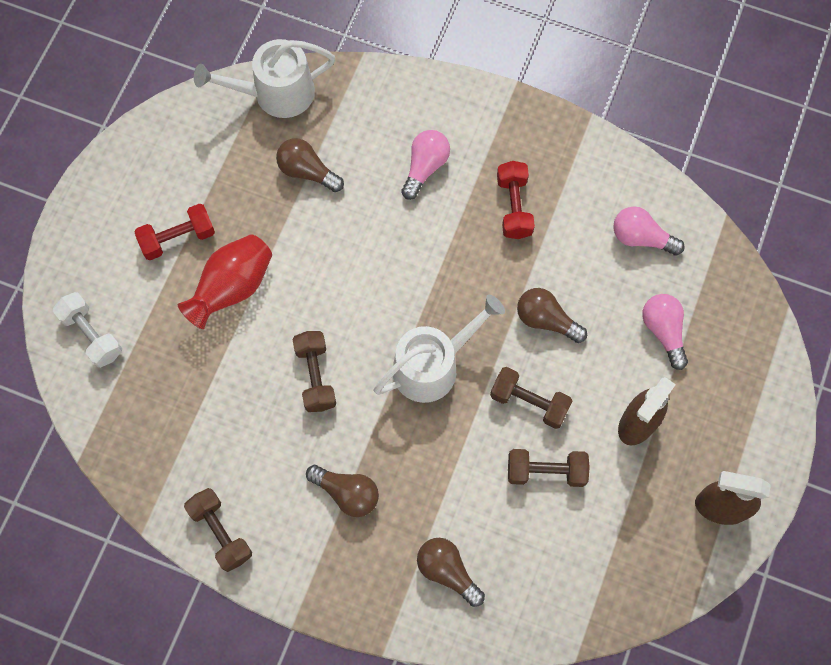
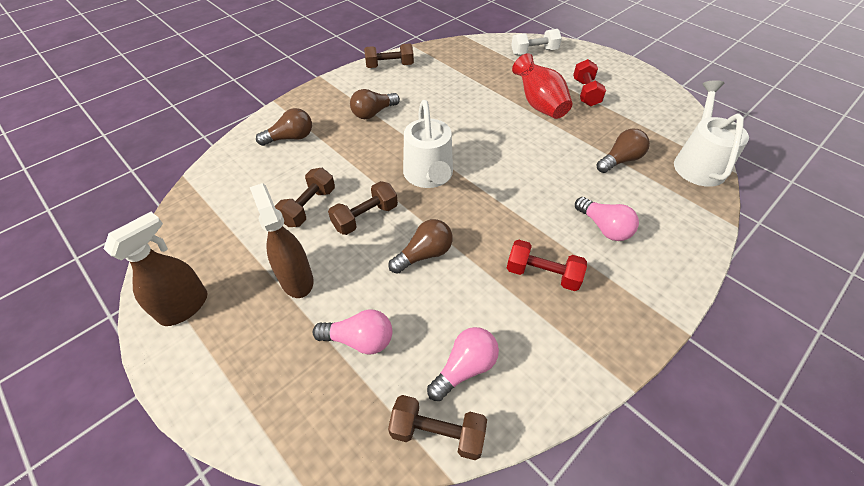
camera: 115 degrees right, 20 degrees down
brown dumbbell [292,331,336,412] -> brown dumbbell moved to [388,395,487,460]

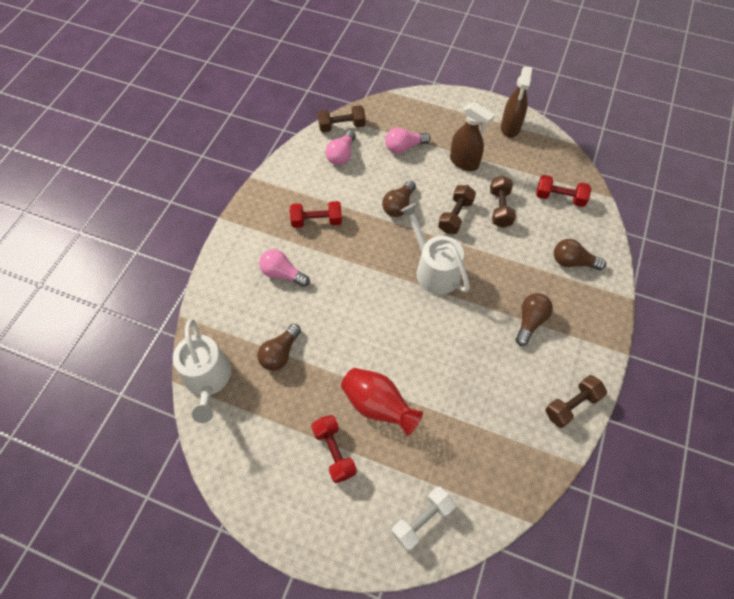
camera: 155 degrees right, 10 degrees up
brown light bulb [256,108,312,146] -> brown light bulb turned 60 degrees clockwise [554,239,606,270]
none -> red dumbbell [536,175,591,207]

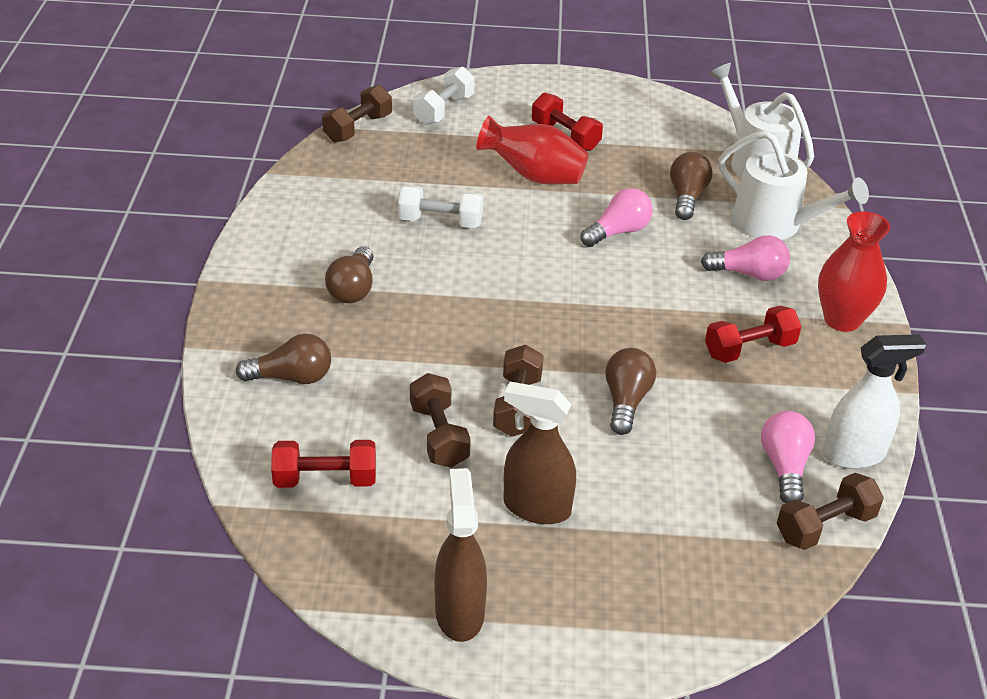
camera: 160 degrees right, 20 degrees down
pink light bulb [385,127,431,154] -> pink light bulb moved to [581,188,653,247]
white watering can [400,203,470,294] -> white watering can moved to [719,131,869,240]
brown dumbbell [545,375,607,428] -> brown dumbbell moved to [322,85,392,143]
none -> white dumbbell [398,185,483,228]
none -> red vase [818,211,890,332]
none -> white spray bottle [823,334,926,469]

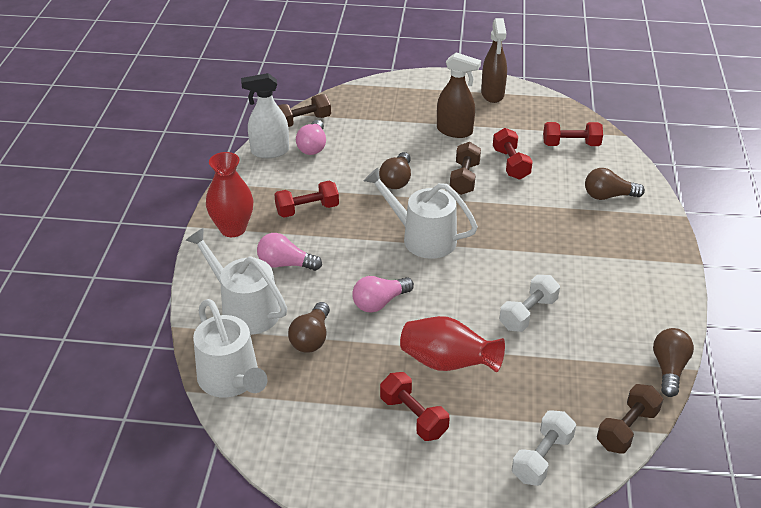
camera: 175 degrees left, 0 degrees up
brown light bulb [325,246,373,303] -> brown light bulb moved to [653,328,694,397]
white dumbbell [398,185,483,228] -> white dumbbell turned 60 degrees counterclockwise [499,275,560,332]
brown dumbbell [410,373,471,468] -> red dumbbell [493,128,533,180]
none -> white watering can [364,168,478,259]

